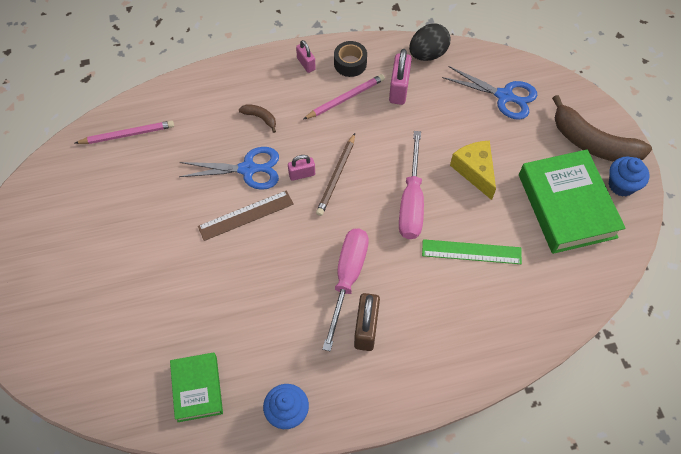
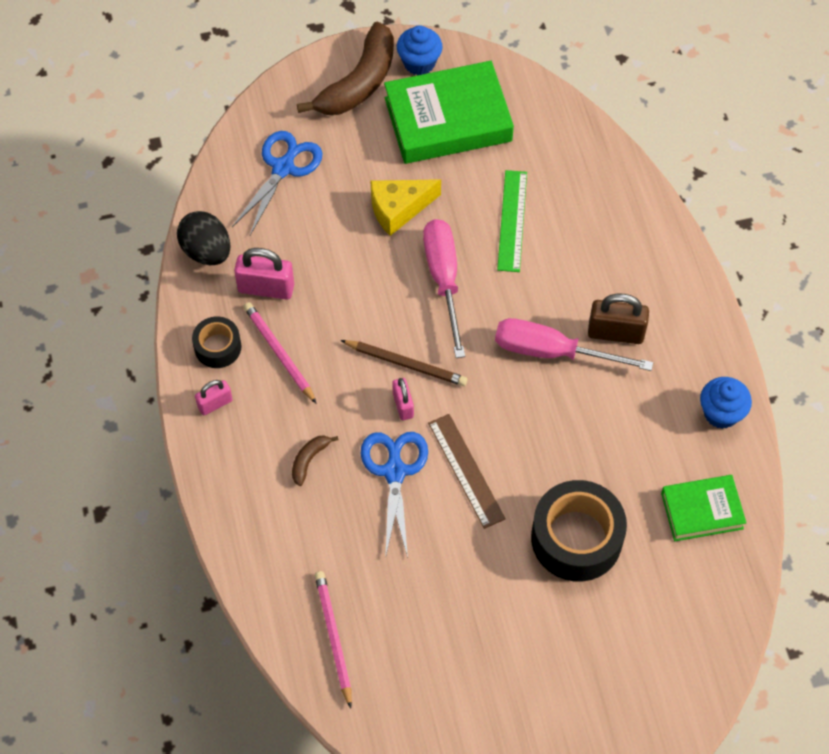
camera: 90 degrees left, 0 degrees up
pink screwdriver [399,131,424,239] -> pink screwdriver turned 105 degrees counterclockwise [423,219,465,358]
none -> black tape [531,480,627,581]

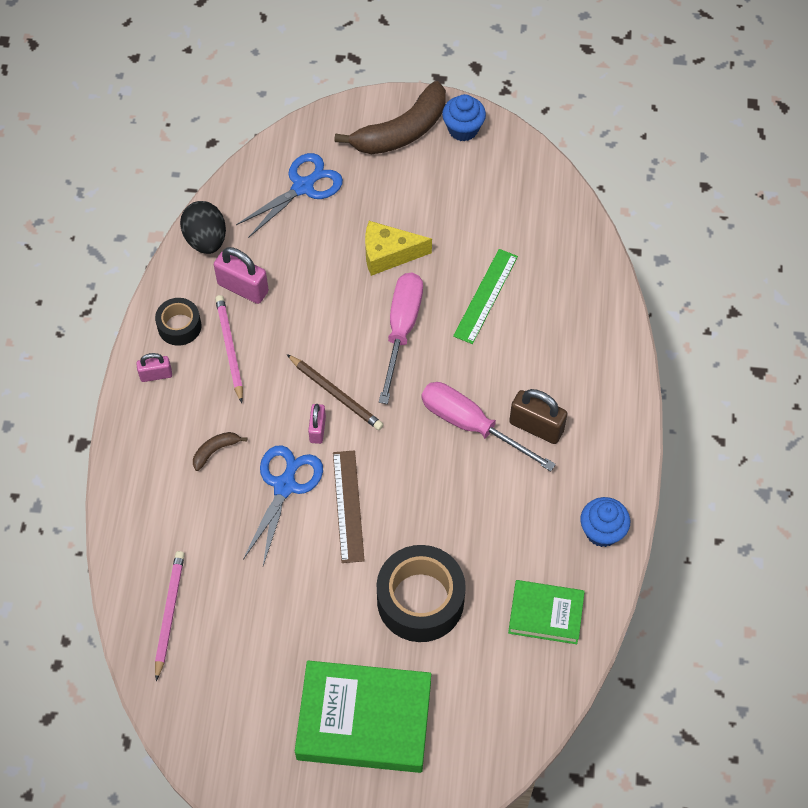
camera: 20 degrees right, 0 degrees up
green book [384,61,514,164] -> green book moved to [295,661,431,773]

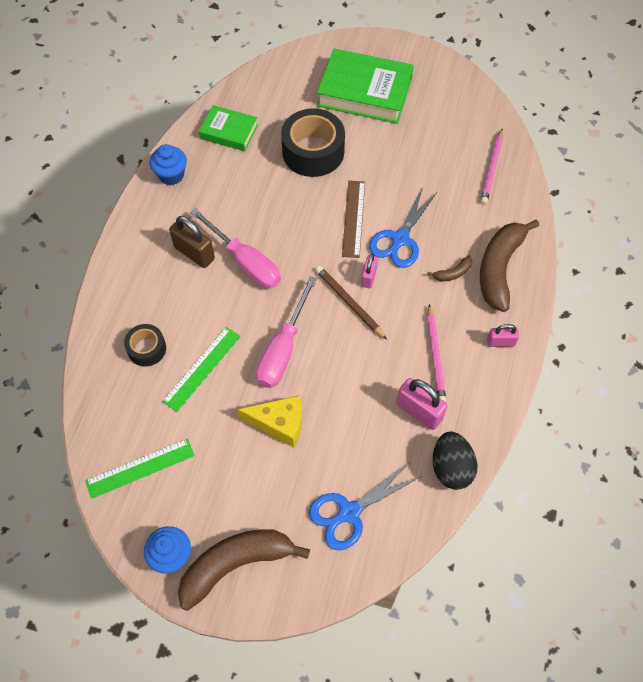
camera: 170 degrees left, 0 degrees up
black tape [155,298,201,346] -> black tape moved to [124,324,166,367]
none -> green ruler [85,438,195,499]
none -> brown banana [480,220,539,312]

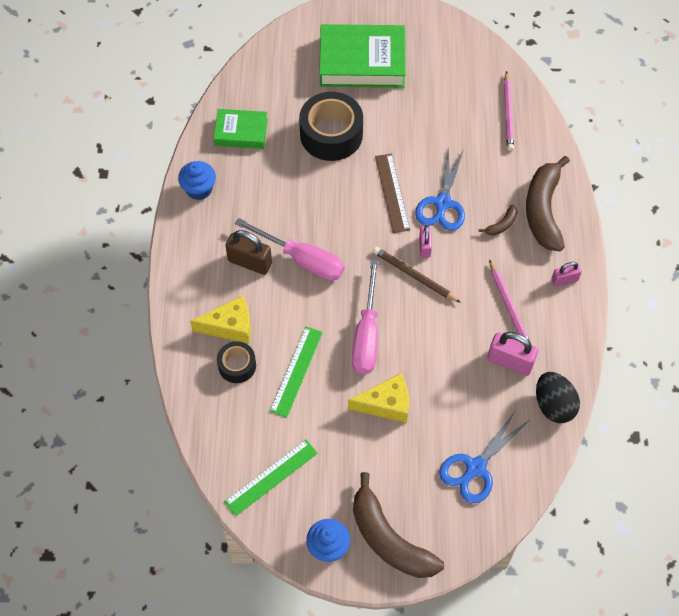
camera: 15 degrees left, 0 degrees up
brown banana [178,529,310,611] -> brown banana turned 90 degrees counterclockwise [353,472,444,578]
none -> yellow cheese [190,296,251,344]

